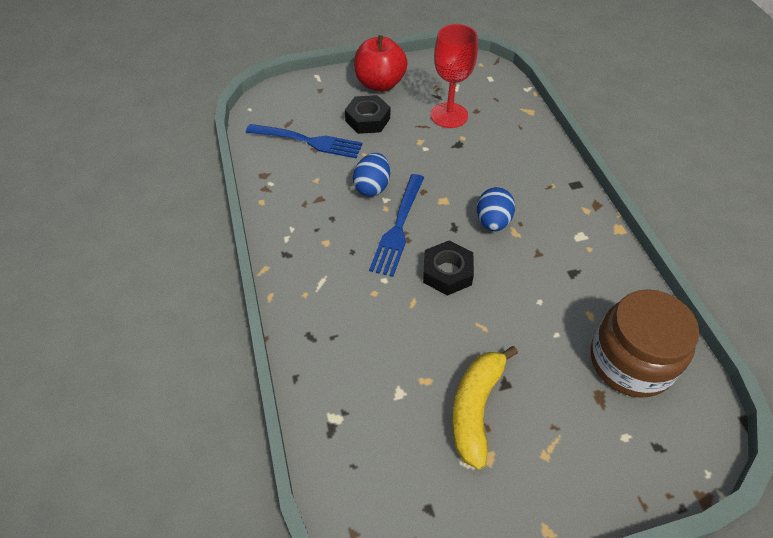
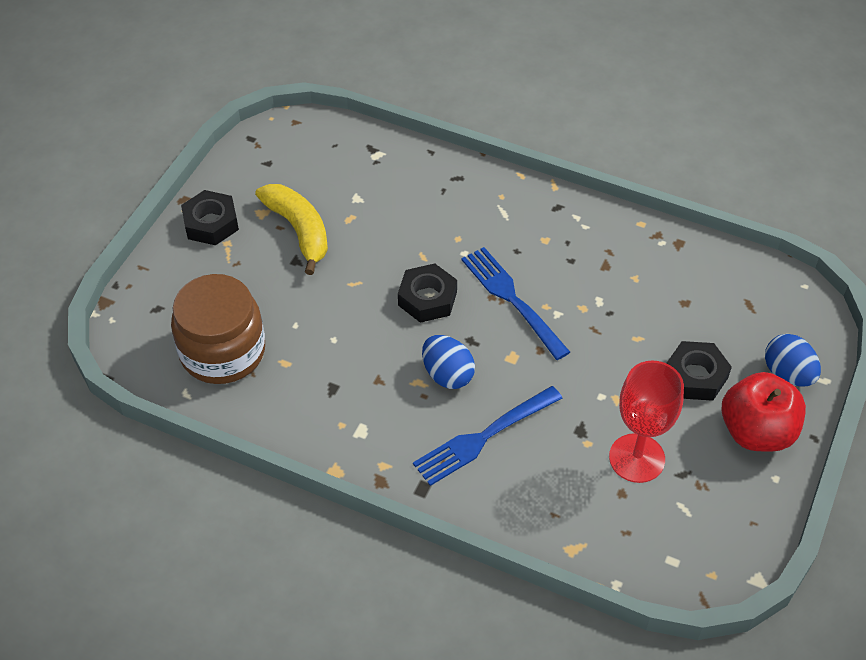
camera: 130 degrees right, 0 degrees up
blue fork [246,124,363,158] -> blue fork moved to [413,386,563,486]
blue egg [353,153,390,197] -> blue egg moved to [765,334,821,387]
none -> black nut [181,190,239,245]

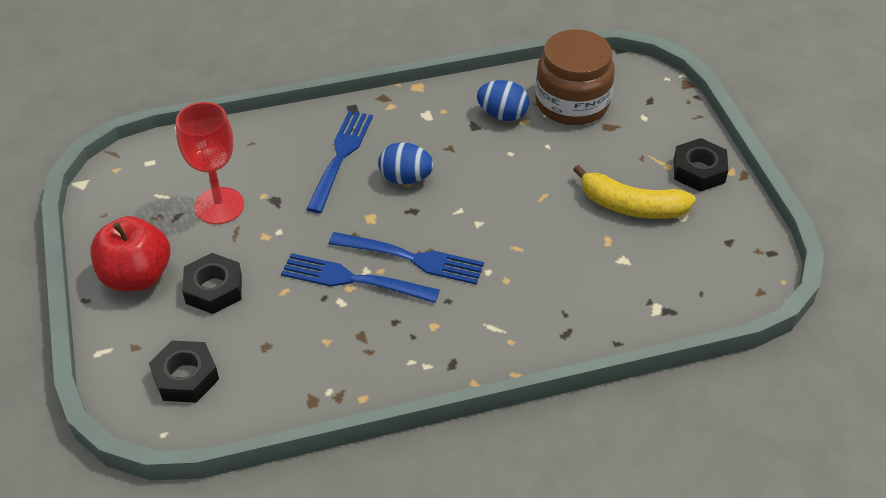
camera: 140 degrees right, 5 degrees down
black nut [398,263,457,323] -> black nut moved to [149,340,219,403]
blue egg [765,334,821,387] -> blue egg moved to [477,80,529,121]
none -> blue fork [281,253,440,303]

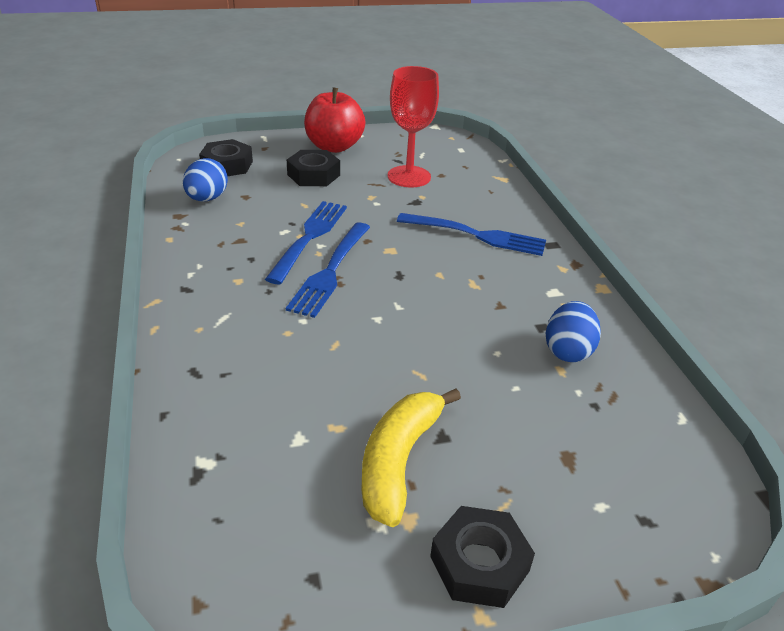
camera: 90 degrees right, 10 degrees down
blue egg [378,142,434,185] -> blue egg moved to [183,158,228,201]
brown jar [535,29,615,125] -> none

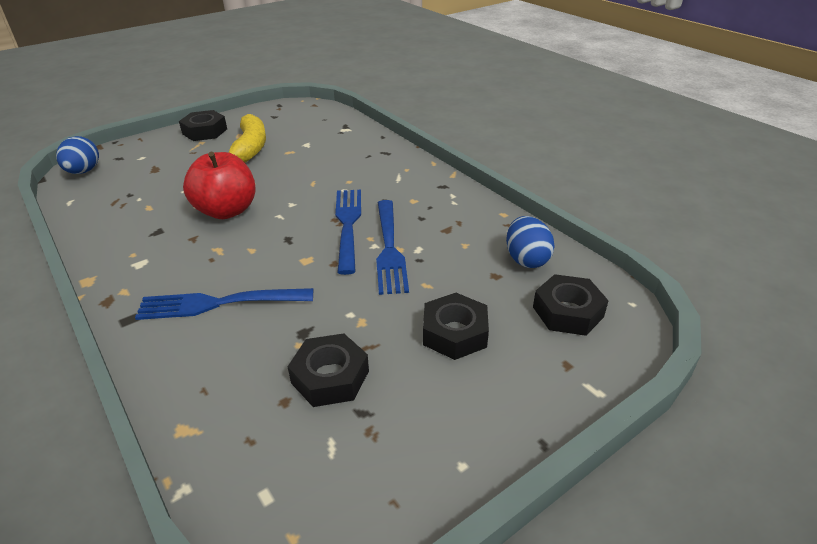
camera: 160 degrees right, 0 degrees up
red apple [304,87,366,153] -> red apple moved to [183,152,256,219]
red goblet [387,66,439,187] -> black nut [288,333,369,407]
blue egg [546,301,601,362] -> blue egg moved to [56,136,99,174]

